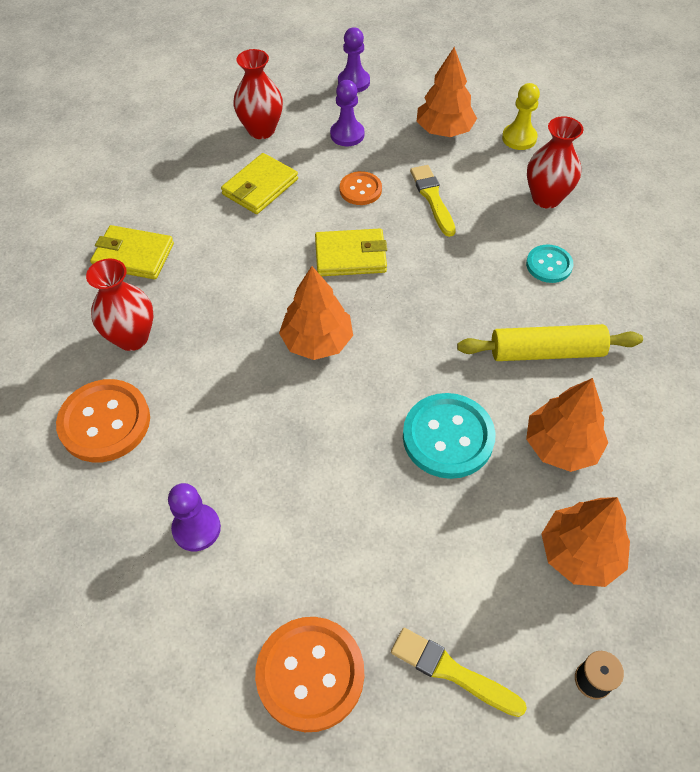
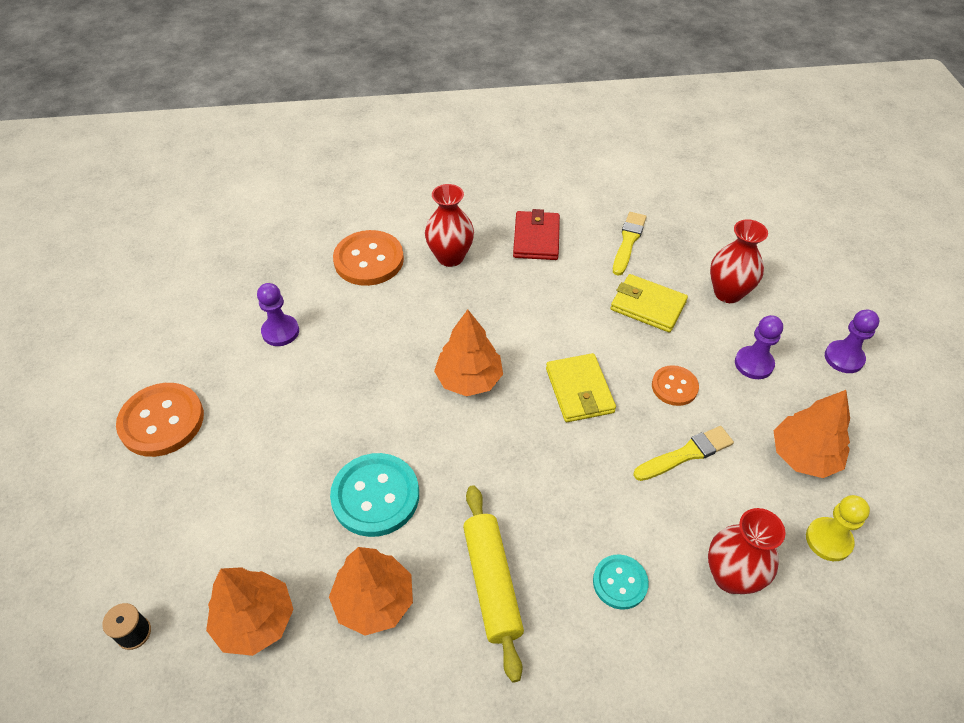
camera: 80 degrees right, 5 degrees down
yellow wallet [90,225,174,279] -> red wallet [513,209,560,260]
yellow brush [391,628,527,717] -> yellow brush moved to [613,212,646,276]

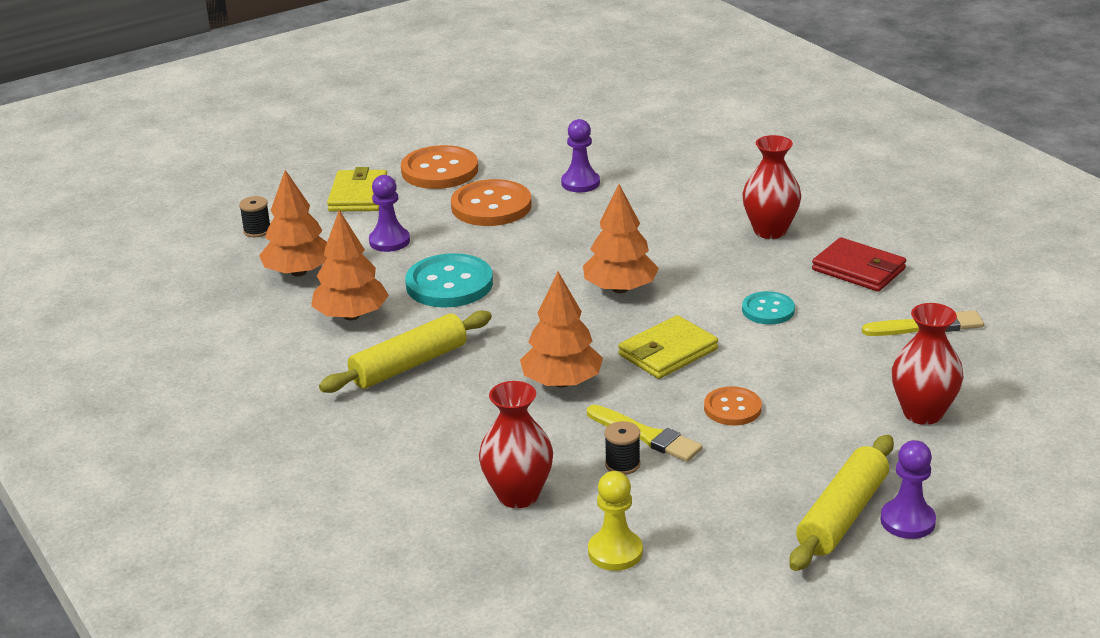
camera: 65 degrees right, 20 degrees down
orange button [333,230,404,286] -> orange button moved to [451,179,532,226]
red wallet [513,209,560,260] -> red wallet turned 60 degrees clockwise [812,237,906,292]
turquoise button [593,554,649,610] -> turquoise button moved to [742,291,795,325]
yellow wallet [611,274,688,332] -> yellow wallet moved to [327,167,387,212]
purple pawn [735,315,783,379] -> purple pawn moved to [369,175,410,252]
orange tree [774,390,850,478] -> orange tree moved to [520,272,603,388]
none -> black spool [605,421,640,475]
none -> yellow rolling pin [789,435,894,571]

